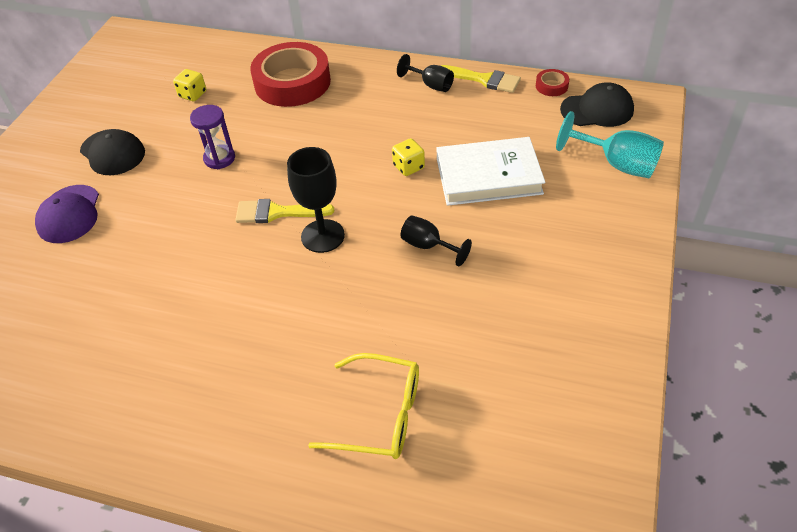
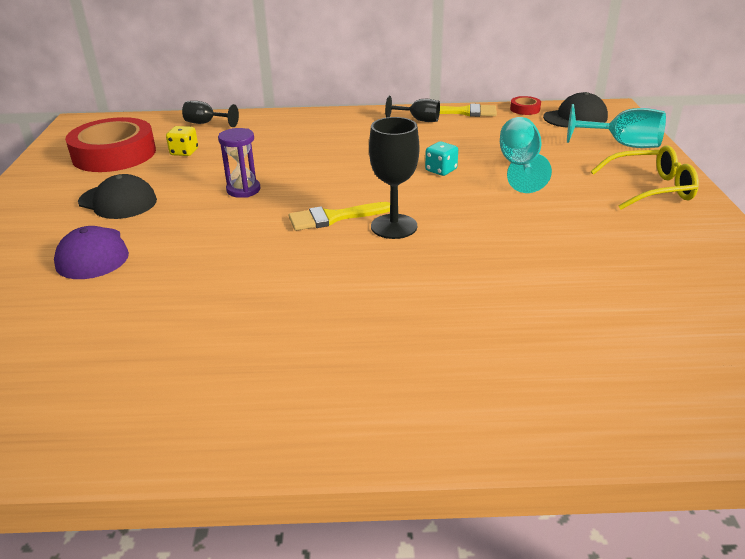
camera: 20 degrees left, 15 degrees down
red tape [250,42,331,107] -> red tape moved to [65,117,156,172]
yellow glasses [308,353,419,459] -> yellow glasses moved to [591,146,699,210]
yellow dice [392,138,425,176] -> turquoise dice [425,141,458,176]
black goblet [401,215,472,266] -> black goblet moved to [182,101,239,127]
white book [437,137,545,206] -> turquoise goblet [500,117,552,193]

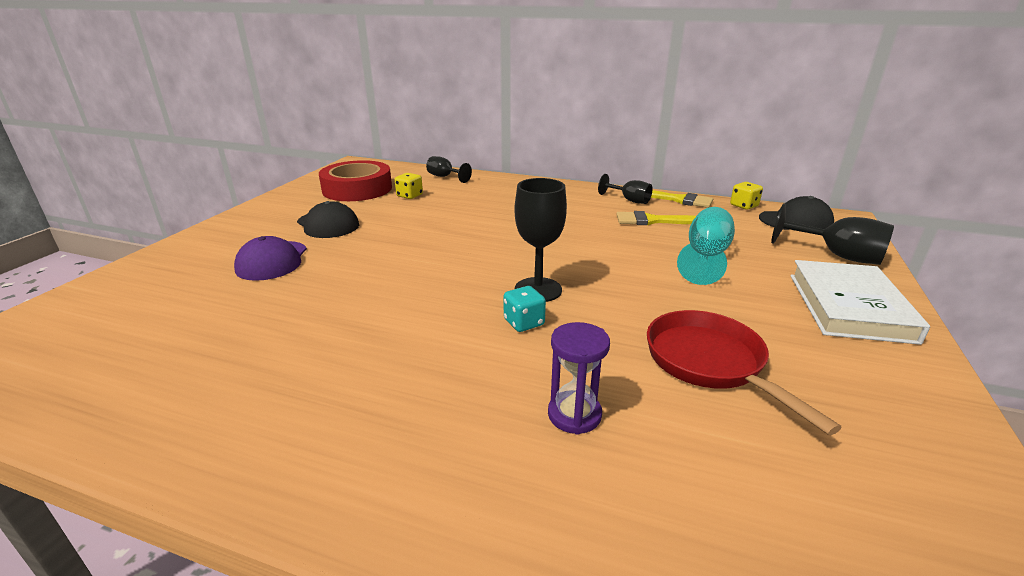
camera: 20 degrees right, 5 degrees down
purple hourglass [218,128,261,198] -> purple hourglass moved to [548,322,610,435]
yellow brush [289,202,390,231] -> yellow brush moved to [616,211,696,225]
turquoise dice [425,141,458,176] -> turquoise dice moved to [503,286,546,332]
red tape [510,96,541,115] -> yellow dice [730,182,763,210]
turquoise goblet [567,104,666,148] -> black goblet [771,203,894,265]
yellow glasses [591,146,699,210] -> white book [790,260,930,345]
none -> red pan [647,310,842,435]

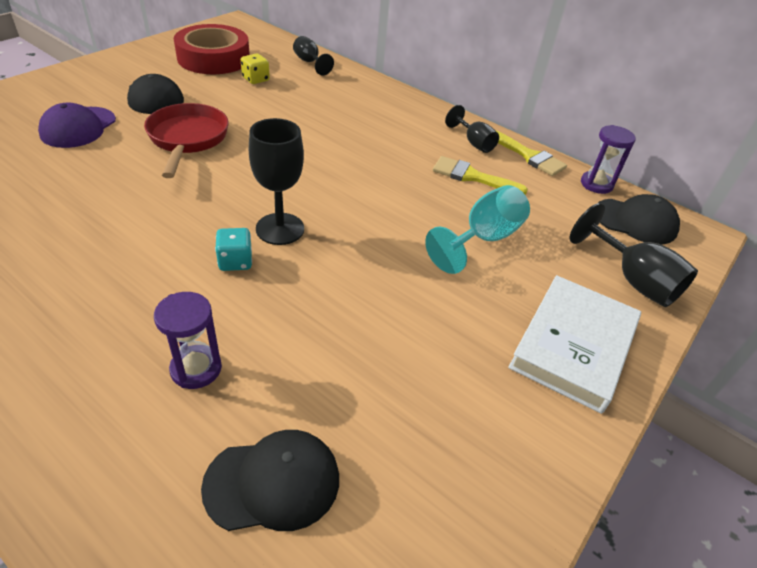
camera: 15 degrees right, 15 degrees up
red pan [647,310,842,435] -> red pan moved to [144,103,229,178]
yellow dice [730,182,763,210] -> purple hourglass [581,125,636,194]
none -> black cap [201,430,339,531]

